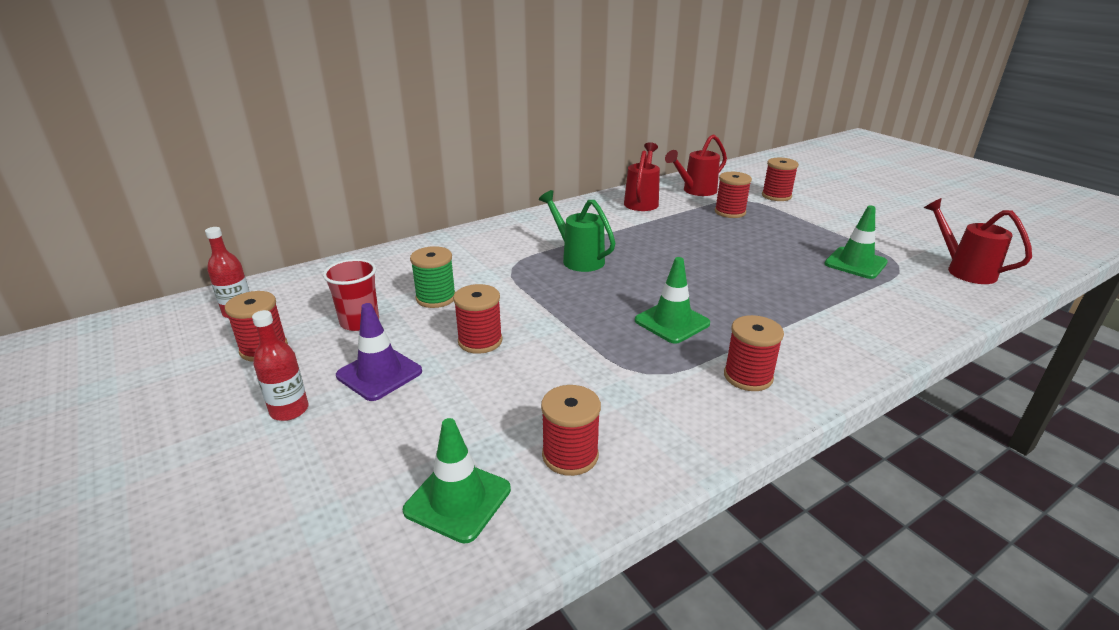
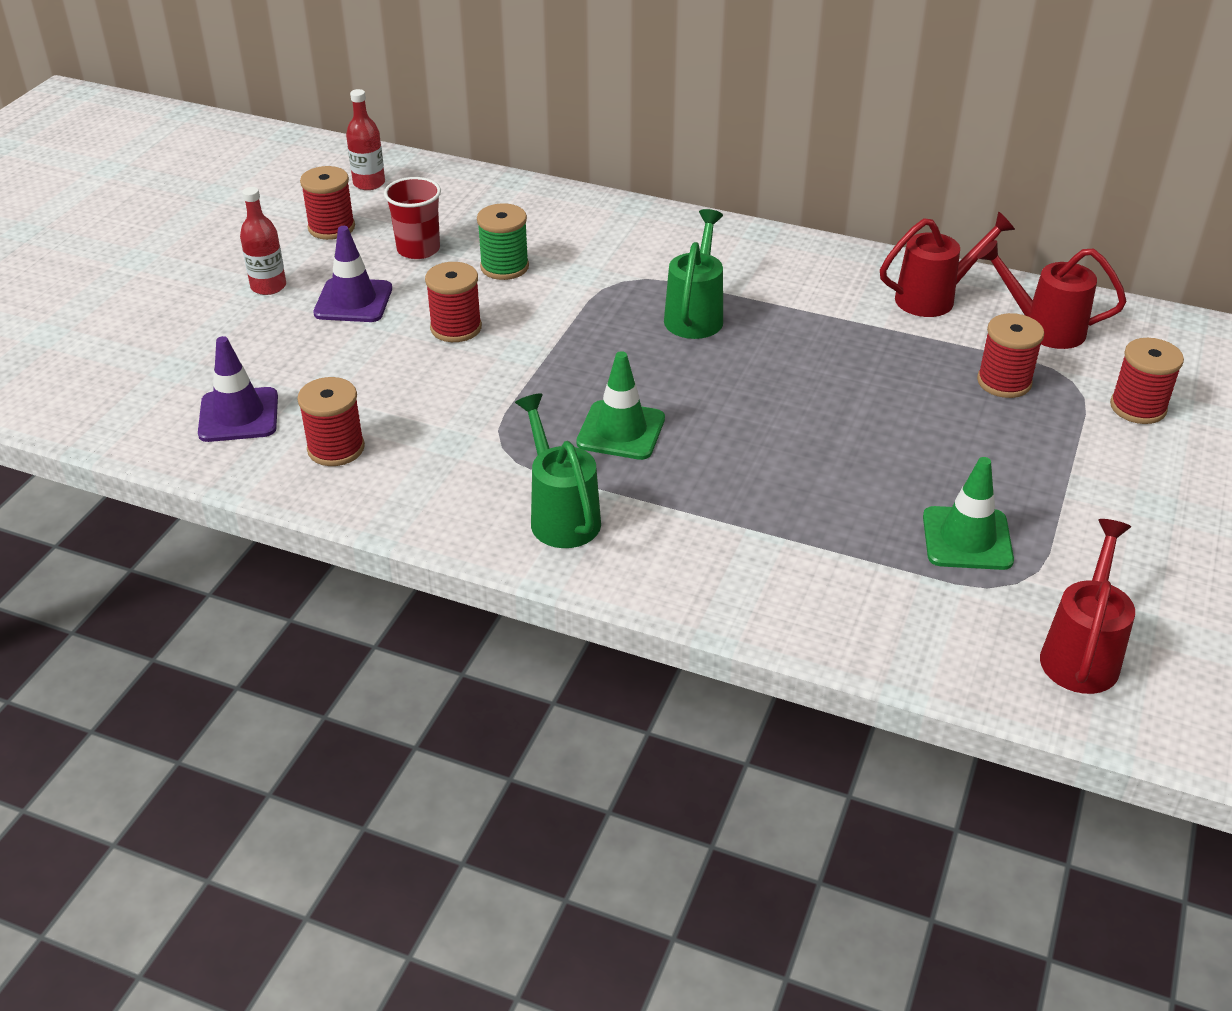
camera: 55 degrees right, 10 degrees up
green traffic cone [403,418,511,543] -> purple traffic cone [198,336,278,442]
red spool [724,315,784,391] -> green watering can [515,393,601,548]

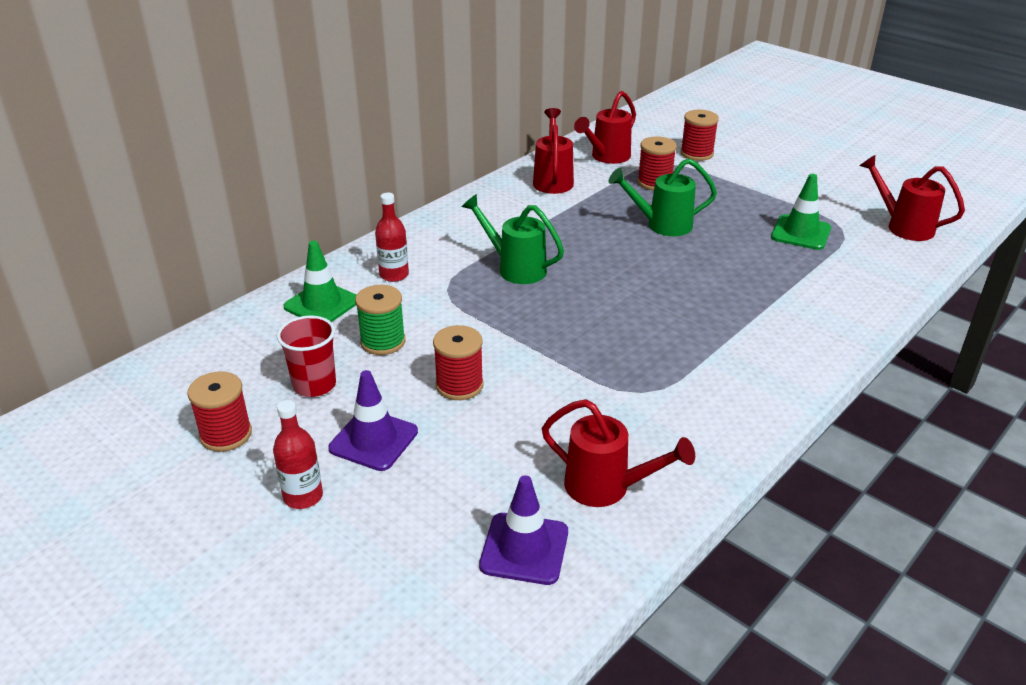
camera: 70 degrees left, 5 degrees down
red spool [297,377,365,466] -> red watering can [542,399,695,507]
red bottle [346,89,385,190] -> red bottle moved to [375,193,409,282]
green watering can [515,393,601,548] -> green watering can moved to [609,159,717,236]
green traffic cone [576,351,665,460] -> green traffic cone moved to [283,241,356,322]

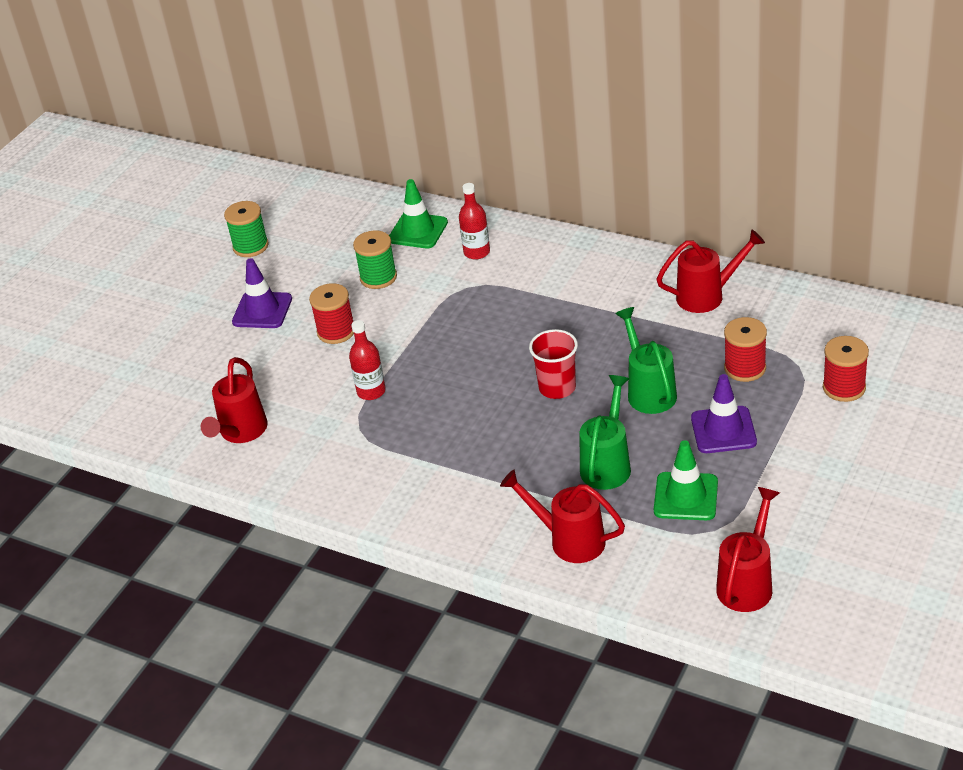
camera: 80 degrees right, 5 degrees up
red spool [187,371,252,452] -> green spool [224,201,269,257]
red bottle [273,400,323,509] -> red bottle moved to [349,320,386,400]
red cup [277,315,336,397] -> red cup moved to [529,329,578,399]
green watering can [462,194,564,284] -> green watering can moved to [580,375,631,490]
purple traffic cone [479,475,568,585] -> purple traffic cone moved to [691,374,757,453]
red watering can [574,91,636,164] -> red watering can moved to [500,470,625,563]

